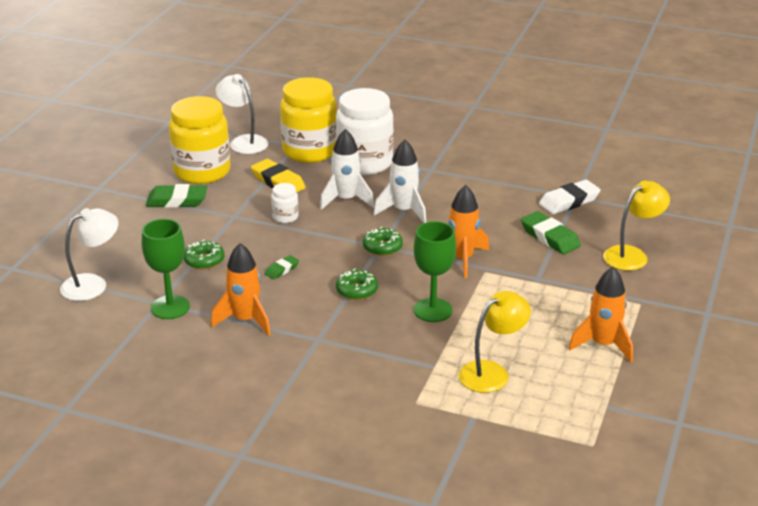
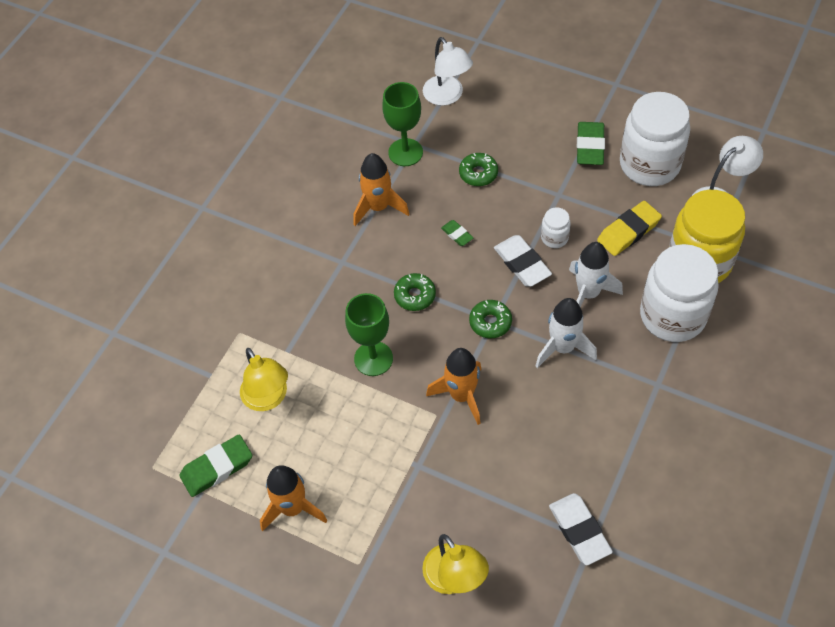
camera: 100 degrees right, 25 degrees up
yellow jar [169,96,230,184] -> white jar [620,92,690,186]
green eraser [521,211,581,254] -> green eraser moved to [179,435,252,497]
none -> white eraser [494,235,552,287]

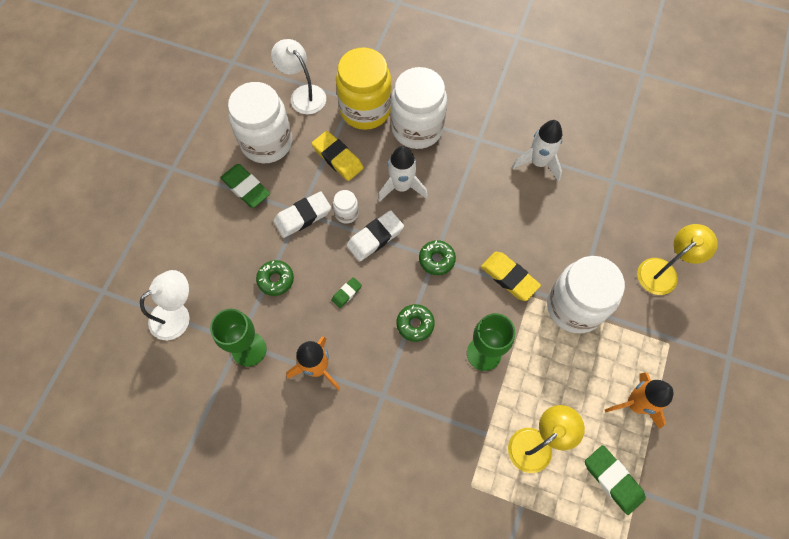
camera: 100 degrees left, 10 degrees up
orange rocket [426,348,482,425] -> yellow eraser [481,252,541,301]
white rocket [536,298,597,368] -> white rocket moved to [512,120,562,181]
white eraser [549,493,613,565] -> white eraser moved to [273,191,331,238]
green eraser [577,122,605,165] -> green eraser turned 45 degrees clockwise [220,164,270,208]
none -> white jar [547,256,625,333]

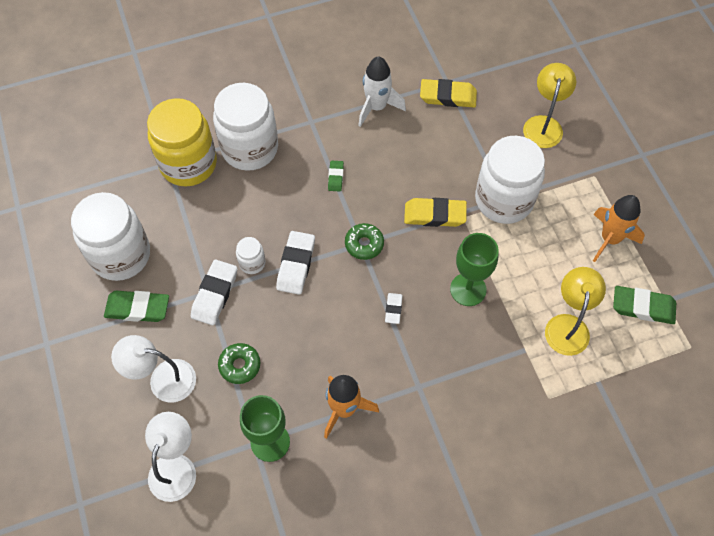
camera: 40 degrees left, 5 degrees down
white lamp [271,39,326,114] -> white lamp moved to [111,335,196,402]
yellow eraser [312,131,364,181] -> yellow eraser moved to [420,79,477,107]
green eraser [331,277,362,308] -> green eraser moved to [328,161,344,191]
white rocket [378,146,428,202] -> none
green donut [397,304,435,342] -> white eraser [385,293,402,324]

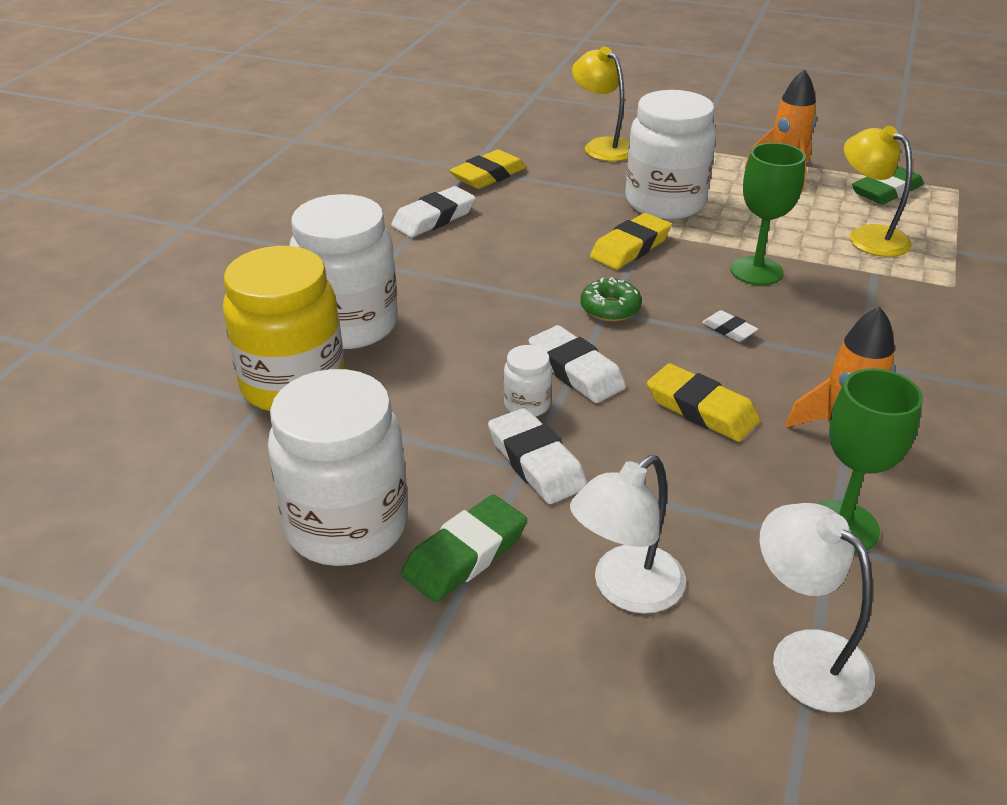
camera: 50 degrees left, 25 degrees down
green donut [218,343,260,384] -> none
green eraser [328,161,344,191] -> none
white rocket [358,56,406,127] -> white eraser [391,186,476,238]
none -> yellow eraser [647,363,760,442]

